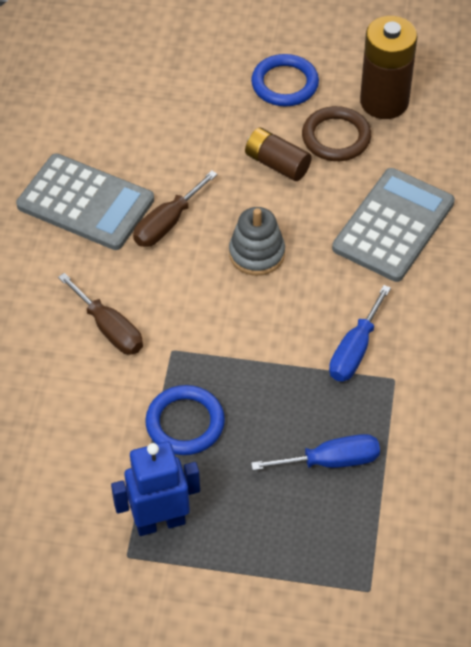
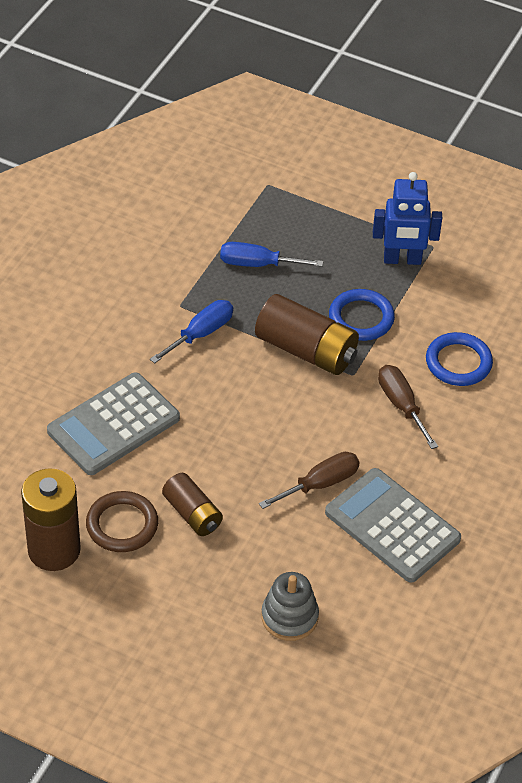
camera: 165 degrees left, 5 degrees down
grey stacking toy [229,207,285,276] -> grey stacking toy moved to [261,572,319,641]
blue ring [251,54,319,106] -> blue ring moved to [426,332,493,386]
none -> brown battery [255,294,359,375]

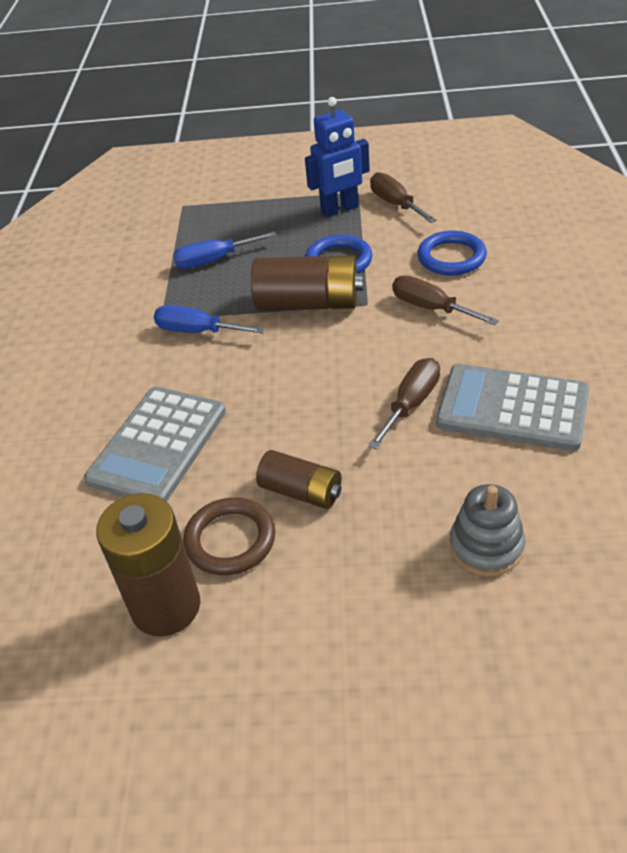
camera: 20 degrees left, 5 degrees down
blue screwdriver [150,300,233,363] -> blue screwdriver turned 90 degrees counterclockwise [154,305,265,334]
none -> brown screwdriver [370,172,437,223]

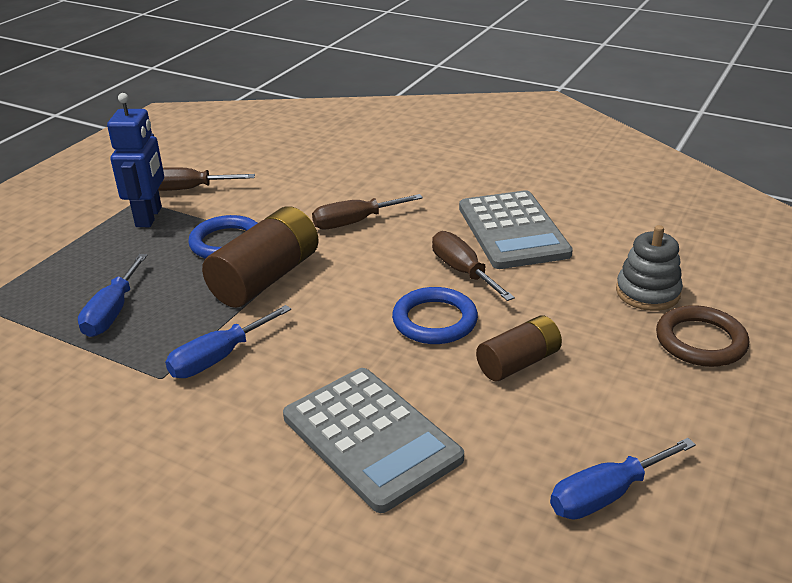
camera: 65 degrees left, 10 degrees down
brown battery [96,493,200,637] -> blue screwdriver [550,438,696,520]
brown ring [183,497,275,575] -> brown ring moved to [656,305,749,367]
blue ring [417,231,487,275] -> blue ring moved to [392,287,478,344]
grey calculator [436,364,589,451] -> grey calculator turned 60 degrees counterclockwise [459,190,573,269]

